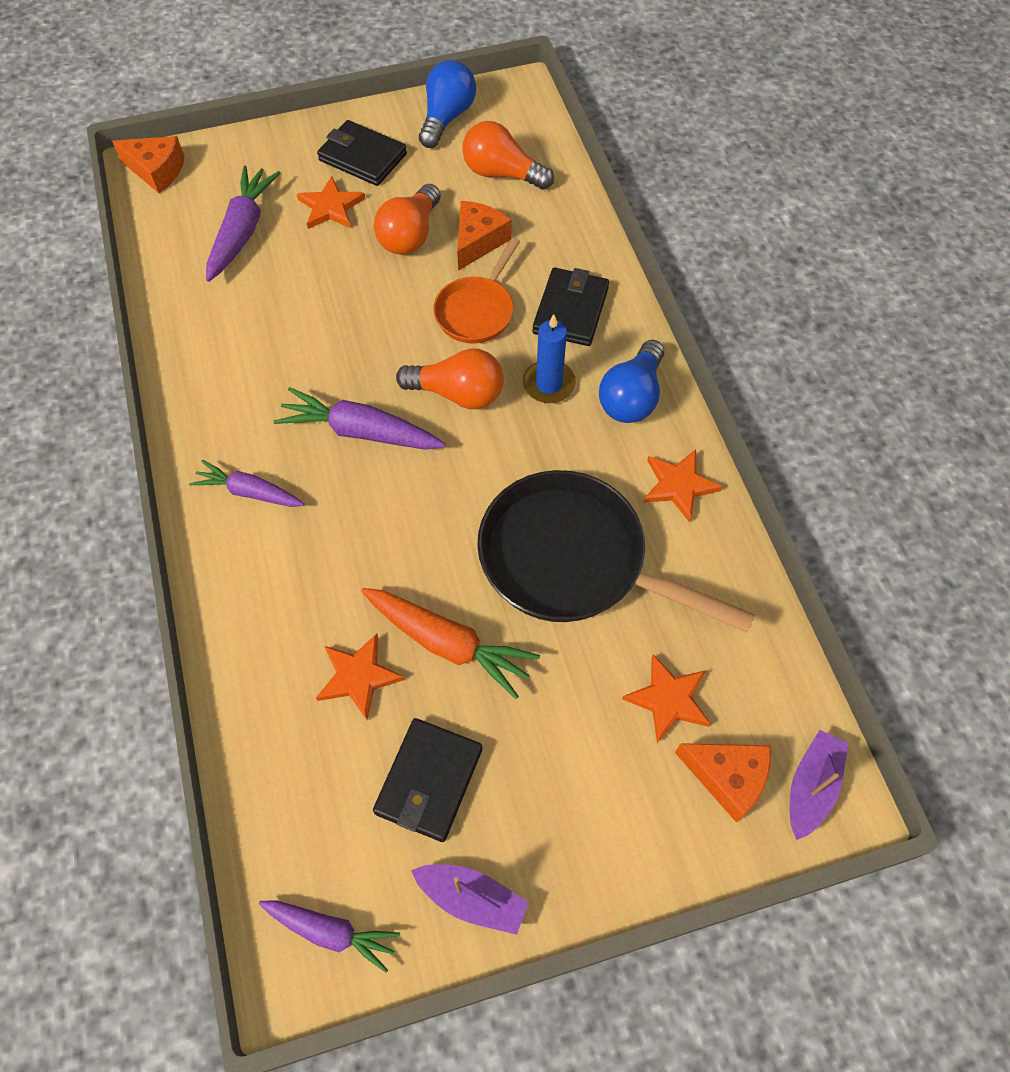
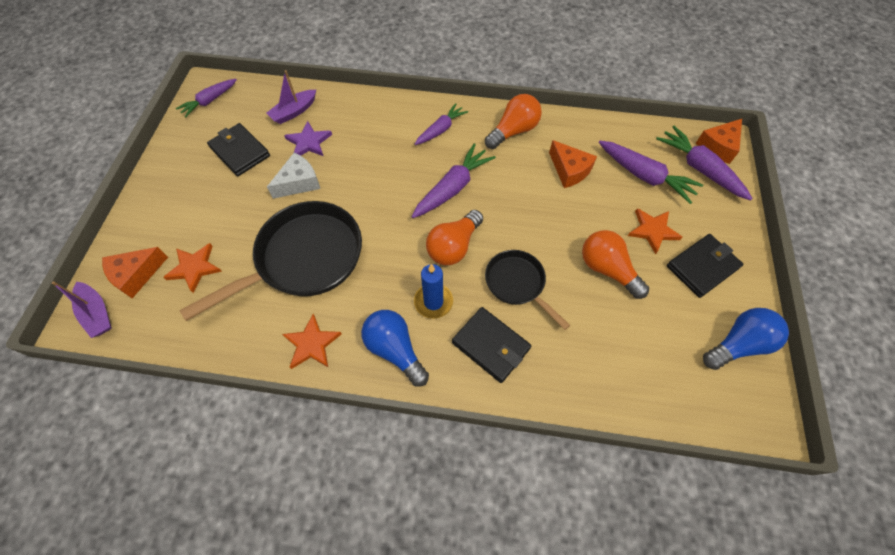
camera: 115 degrees right, 0 degrees up
orange star [316,634,405,720] -> purple star [284,121,332,156]
orange carrot [361,588,540,699] -> white cheese [267,153,320,199]
purple boat [411,864,529,935] -> purple boat moved to [266,70,316,124]
blue light bulb [419,60,476,148] -> blue light bulb turned 75 degrees counterclockwise [703,308,789,370]
orange pan [433,238,520,343] -> black pan [485,250,570,330]
orange cheese [457,201,512,271] -> orange cheese moved to [549,140,597,188]
orange light bulb [462,121,554,190] -> orange light bulb moved to [485,94,542,149]
none -> purple carrot [656,126,753,201]

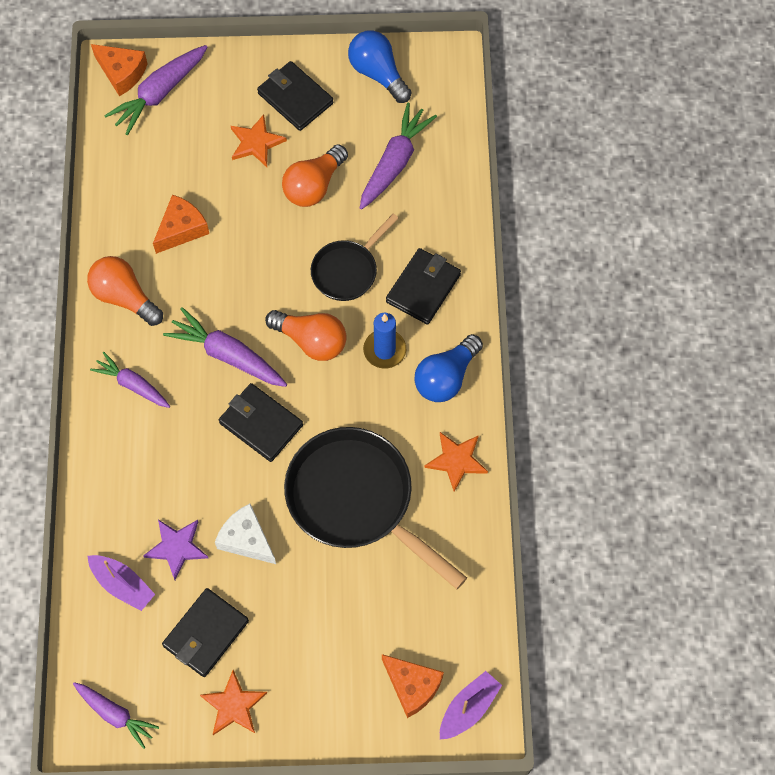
camera: 100 degrees left, 5 degrees up
orange star [163,243,222,293] -> orange star moved to [200,670,267,735]
purple carrot [599,141,703,204] -> purple carrot moved to [360,103,437,209]
none -> black wallet [219,383,303,462]

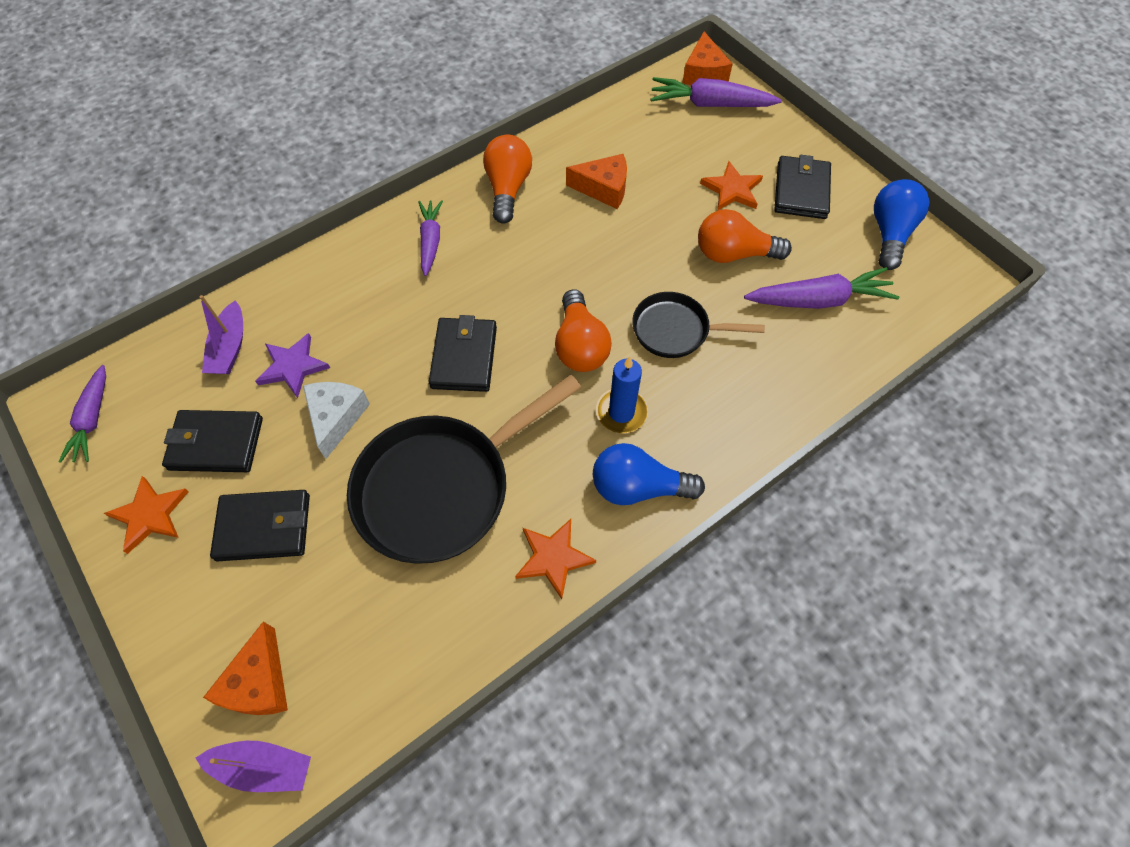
camera: 55 degrees right, 5 degrees down
purple carrot [163,307,287,387] -> none
black pan [284,427,467,589] -> black pan turned 135 degrees counterclockwise [347,375,582,564]
black wallet [386,248,461,325] -> black wallet moved to [210,490,310,561]

